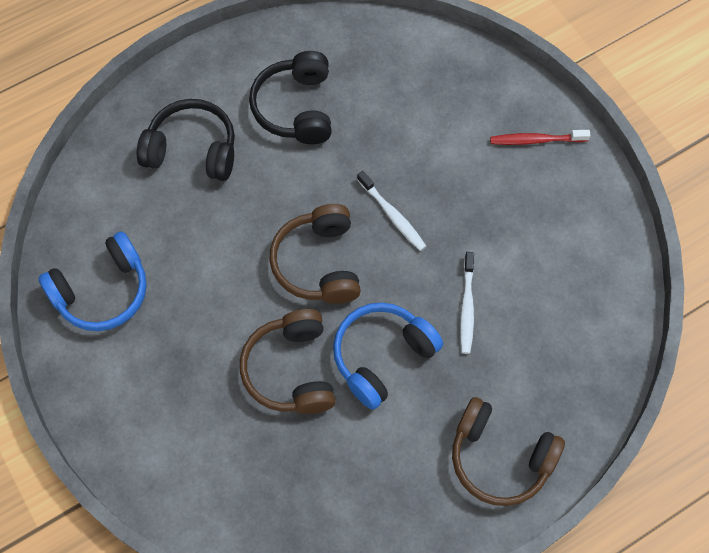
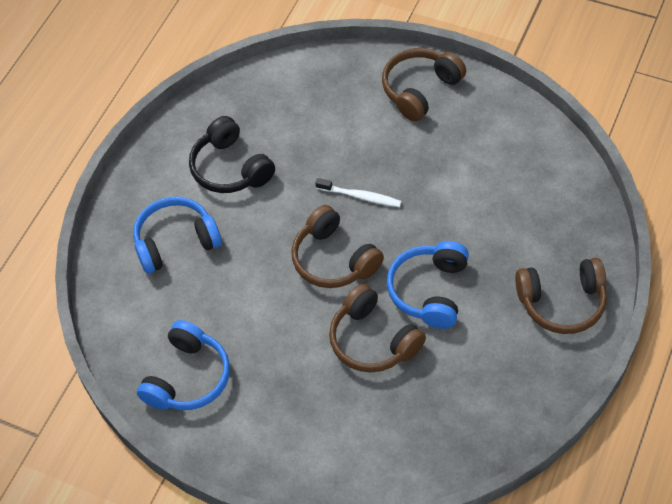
camera: 30 degrees left, 10 degrees down
black headphones [137,99,235,181] -> blue headphones [133,197,222,274]
white toothbrush [460,252,474,354] -> none
red toothbrush [490,130,591,145] -> brown headphones [382,48,466,121]

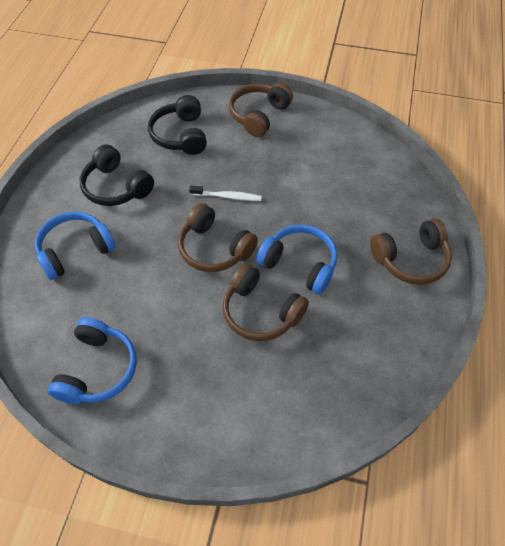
camera: 15 degrees left, 0 degrees up
blue headphones [387,241,469,329] -> blue headphones turned 120 degrees clockwise [256,224,337,295]
none -> black headphones [148,95,207,155]

